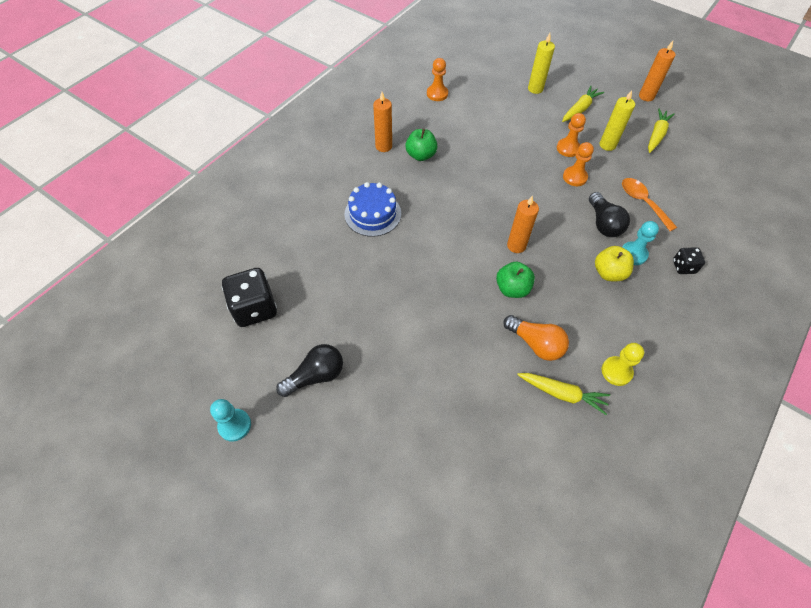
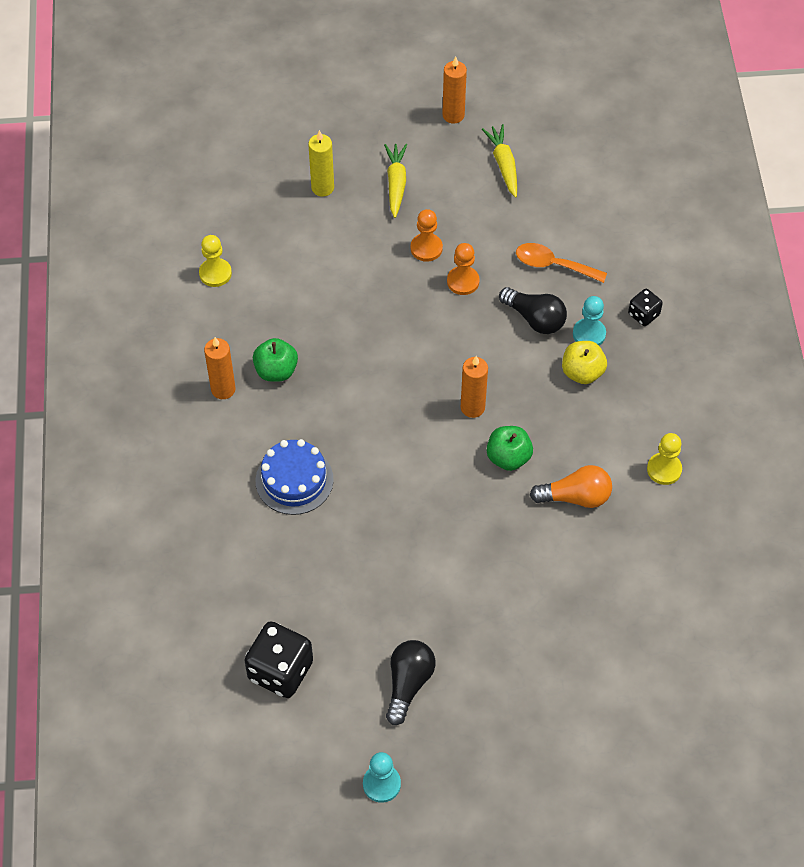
camera: 40 degrees left, 0 degrees up
orange pawn [427,58,448,101] -> yellow pawn [199,235,232,287]
yellow carrot [517,373,610,415] -> none
yellow candle [600,90,635,151] -> none

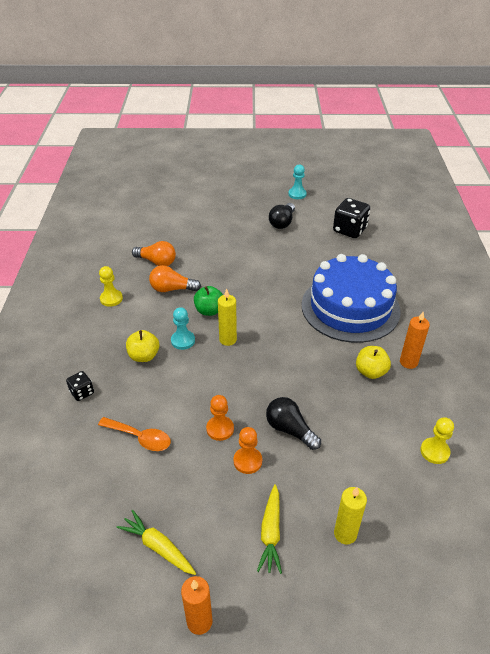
camera: 175 degrees left, 15 degrees down
green apple [253,338,298,382] -> yellow apple [356,346,391,379]
blue cake [256,439,334,515] -> blue cake [302,254,401,343], size x1.93
orange candle [461,356,488,418] -> yellow candle [218,289,237,346]
yellow carrot [482,124,517,198] -> yellow carrot turned 135 degrees clockwise [117,510,196,575]
black light bulb [499,287,567,334] -> black light bulb moved to [266,397,321,450]
turquoise pawn [573,296,606,346] -> turquoise pawn moved to [171,307,195,350]
none -> orange light bulb [132,241,176,266]

